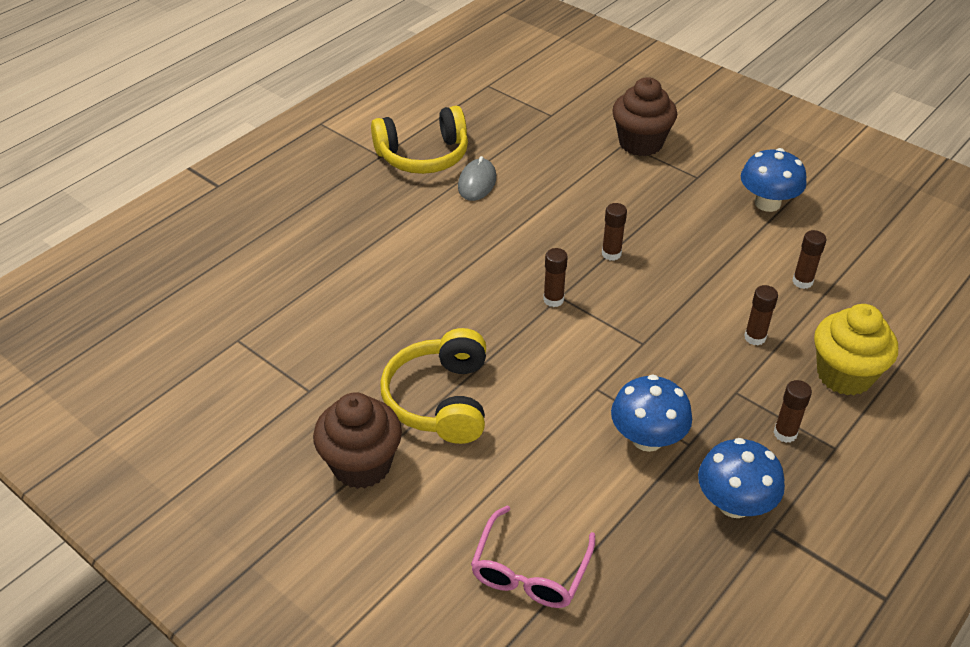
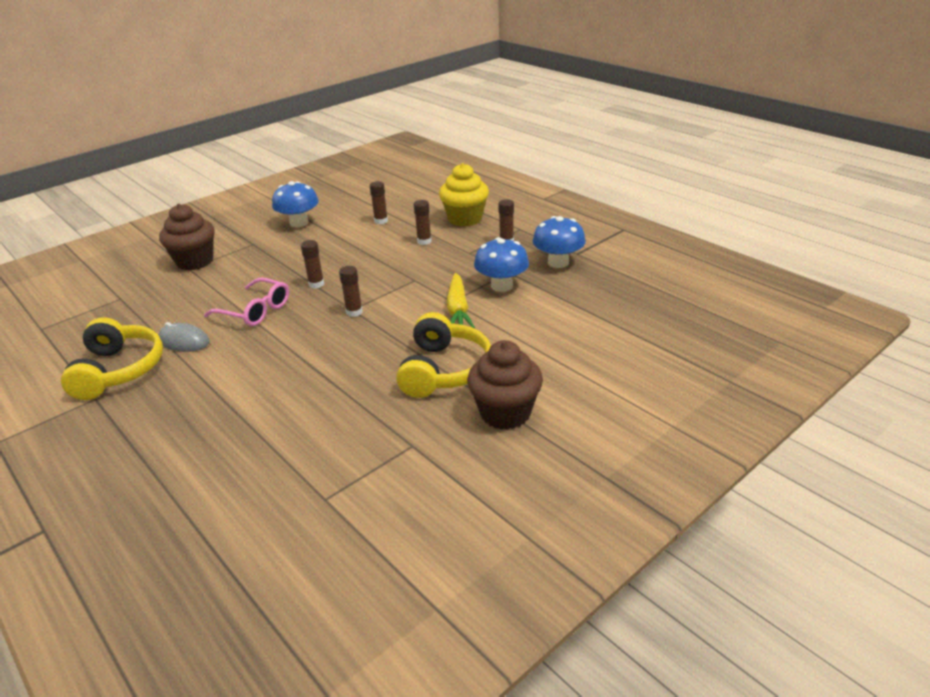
camera: 80 degrees left, 10 degrees down
yellow headphones [380,328,486,444] -> yellow headphones turned 90 degrees counterclockwise [396,312,491,398]
pink glasses [471,506,595,608] -> pink glasses moved to [204,278,289,326]
none -> yellow carrot [447,273,475,329]

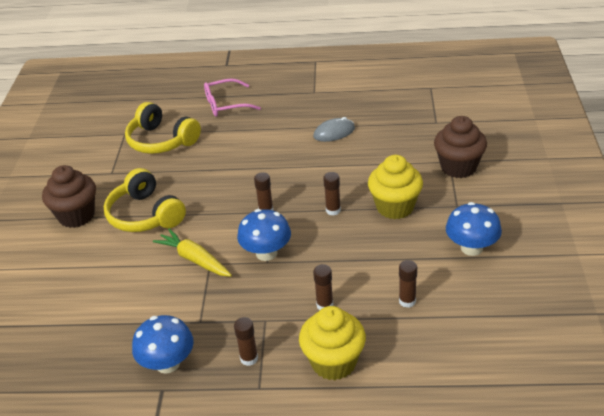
camera: 135 degrees right, 5 degrees up
yellow headphones [61,317,163,400] -> yellow headphones moved to [125,102,201,154]
pink glasses [204,278,289,326] -> pink glasses moved to [204,78,261,117]
blue mushroom [474,237,529,292] -> blue mushroom moved to [237,209,291,261]
none -> yellow cupcake [368,155,423,219]

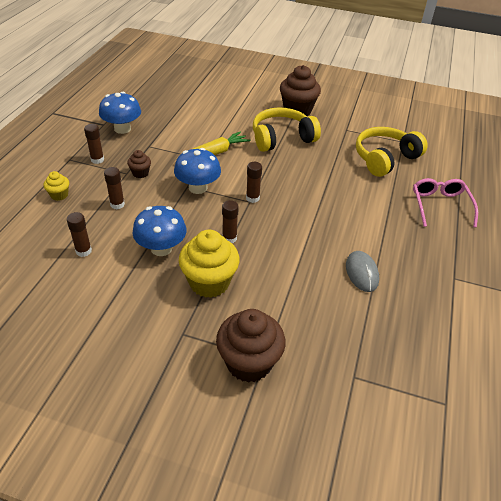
camera: 100 degrees right, 5 degrees up
yellow cupcake [299,306,366,380] -> yellow cupcake [43,171,69,201], size x0.49
blue mushroom [446,202,502,256] -> blue mushroom moved to [132,206,187,256]
none -> brown cupcake [127,150,151,178]

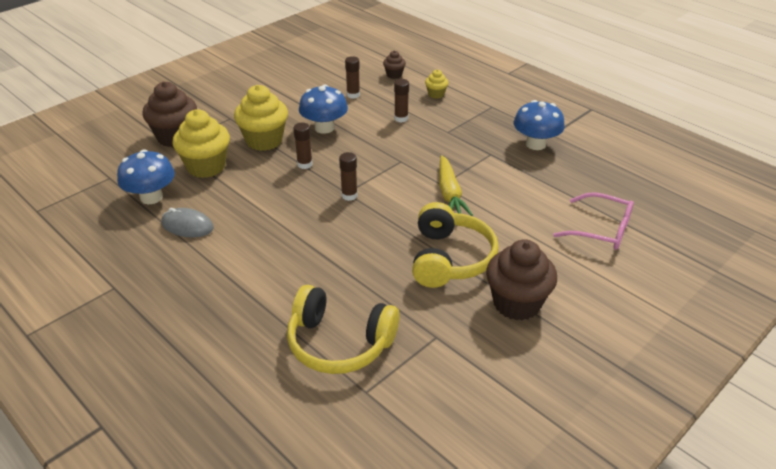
camera: 120 degrees right, 5 degrees down
brown glue stick [84,124,104,164] -> none
brown cupcake [127,150,151,178] -> brown cupcake moved to [383,51,406,79]
blue mushroom [174,148,221,194] -> blue mushroom moved to [117,149,175,204]
yellow headphones [356,127,428,177] -> yellow headphones turned 120 degrees clockwise [287,285,400,374]
pink glasses [413,178,478,228] -> pink glasses moved to [553,192,634,250]
none -> yellow cupcake [172,110,230,178]

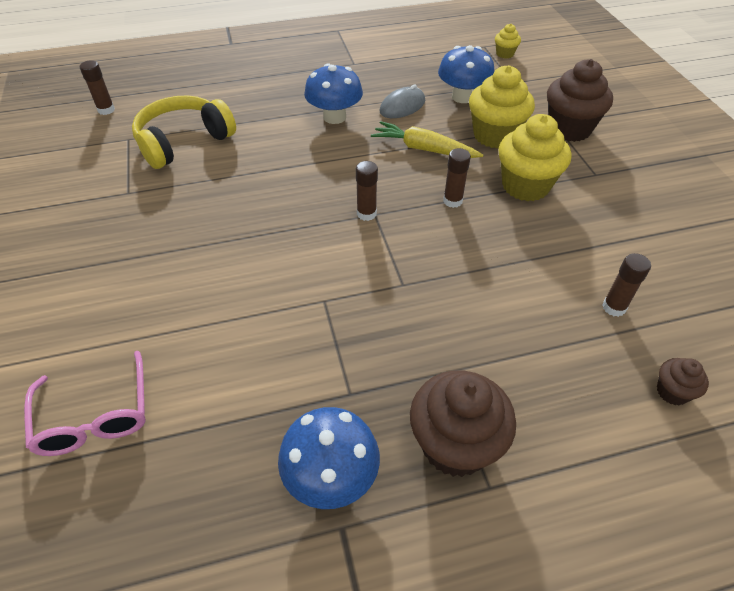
camera: 120 degrees right, 10 degrees up
blue mushroom [299,85,348,134] -> blue mushroom moved to [304,63,363,124]
brown glue stick [394,79,409,123] -> brown glue stick moved to [80,60,115,115]
yellow headphones [412,202,499,288] -> none
yellow cupcake [425,69,449,99] -> yellow cupcake moved to [495,24,521,59]
yellow carrot [439,155,473,216] -> yellow carrot moved to [371,121,483,158]
brown cupcake [486,239,557,321] -> brown cupcake moved to [410,370,516,477]
pink glasses [553,192,634,250] -> pink glasses turned 75 degrees counterclockwise [24,351,146,456]

